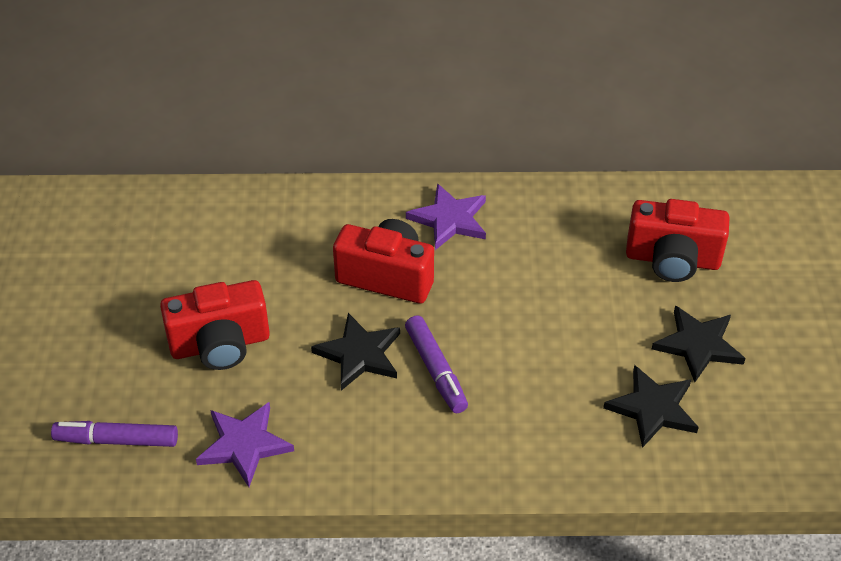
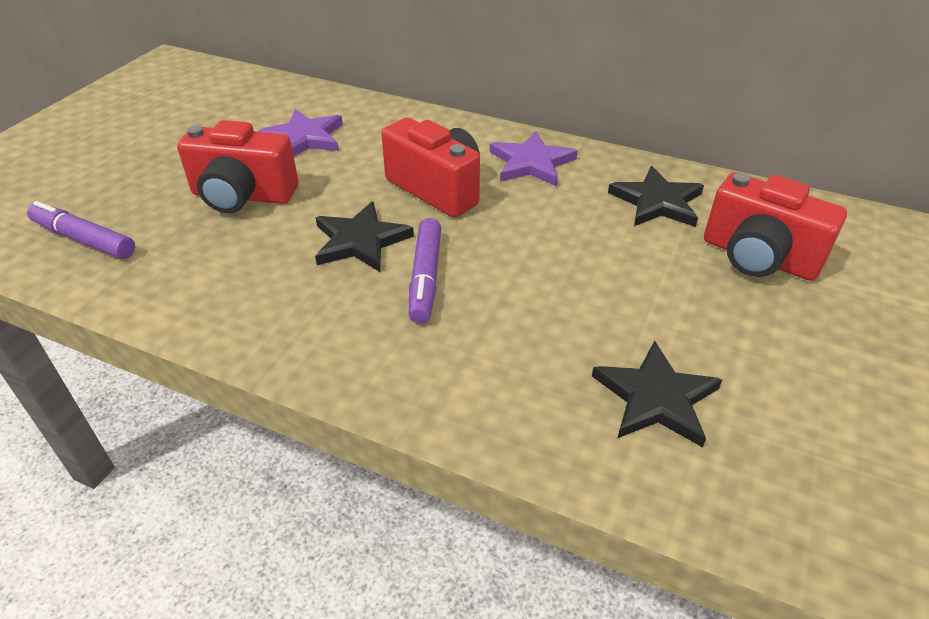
camera: 25 degrees right, 5 degrees down
purple star [196,402,294,487] -> purple star moved to [258,109,343,156]
black star [652,306,745,382] -> black star moved to [608,166,704,227]

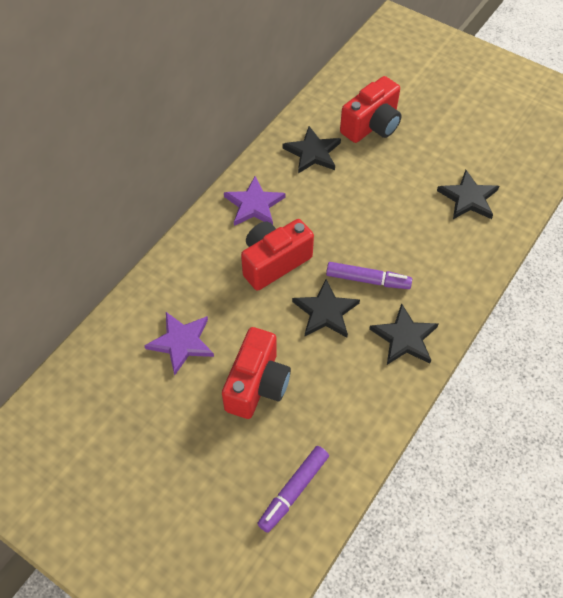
camera: 80 degrees left, 15 degrees up
none -> black star [369,303,439,365]

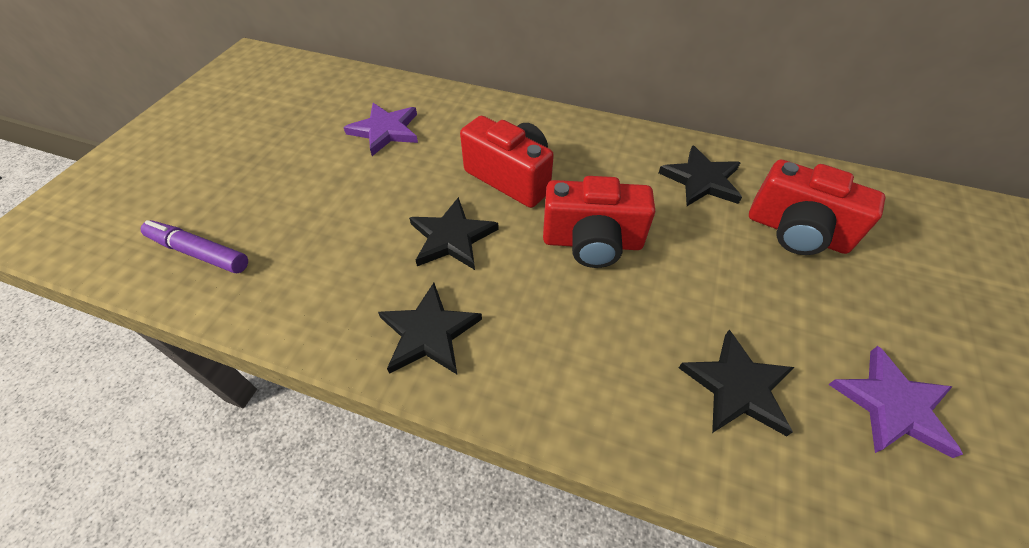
camera: 75 degrees right, 5 degrees down
red camera [222,327,291,419] -> red camera moved to [543,176,655,268]
purple star [224,176,286,226] -> purple star moved to [828,346,963,458]
purple marker [326,262,412,289] -> none

